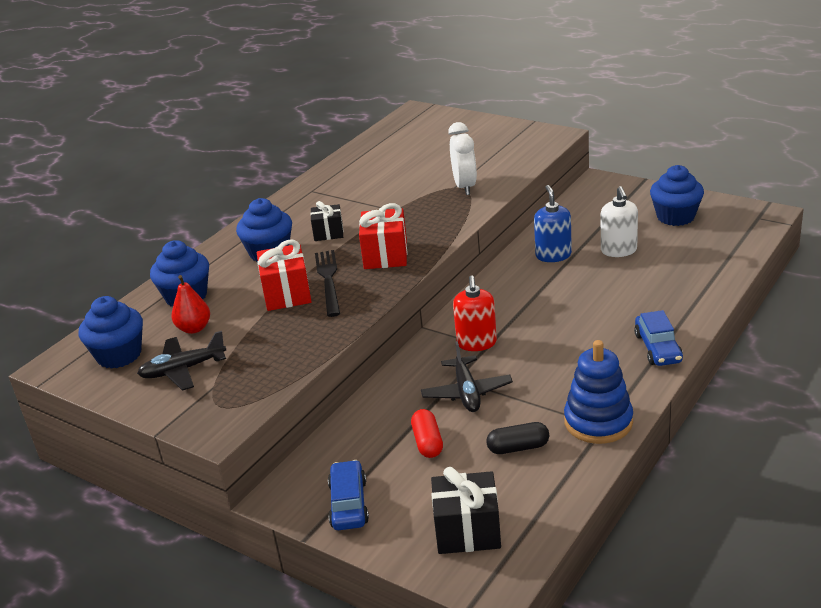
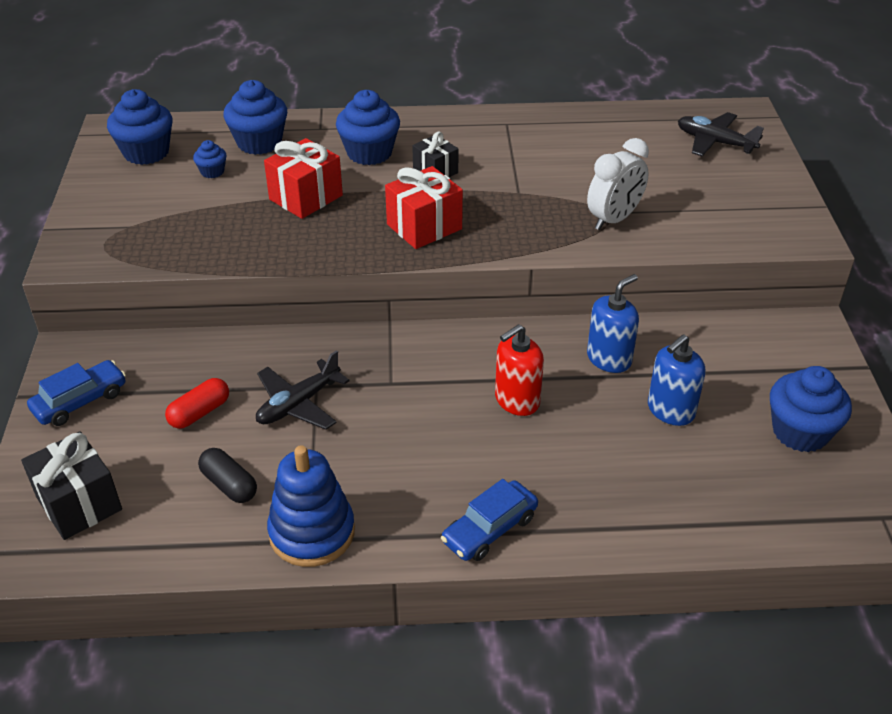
camera: 50 degrees right, 10 degrees up
black plane [137,331,226,391] -> black plane moved to [678,112,764,156]
red pear [172,275,210,334] -> blue cupcake [193,140,227,178]
black fork [315,250,340,317] -> none
red soap dispenser [453,275,497,351] -> red soap dispenser moved to [495,324,544,416]
white soap dispenser [601,186,638,257] -> blue soap dispenser [648,334,705,426]

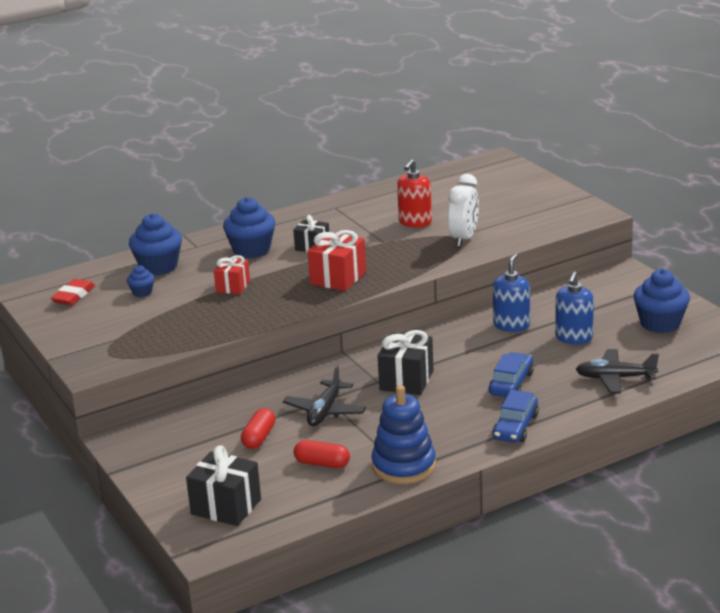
camera: 25 degrees left, 15 degrees down
blue car [27,360,126,426] -> blue car moved to [489,352,534,397]
blue cupcake [107,89,172,165] -> red eraser [51,279,95,305]
black capsule [198,448,257,503] -> red capsule [294,440,350,468]
red gift [264,138,343,219] -> red gift [214,255,250,294], size x0.64
red soap dispenser [495,324,544,416] -> red soap dispenser moved to [397,159,432,227]
black plane [678,112,764,156] -> black plane moved to [576,349,659,394]
none -> black gift [378,330,434,395]

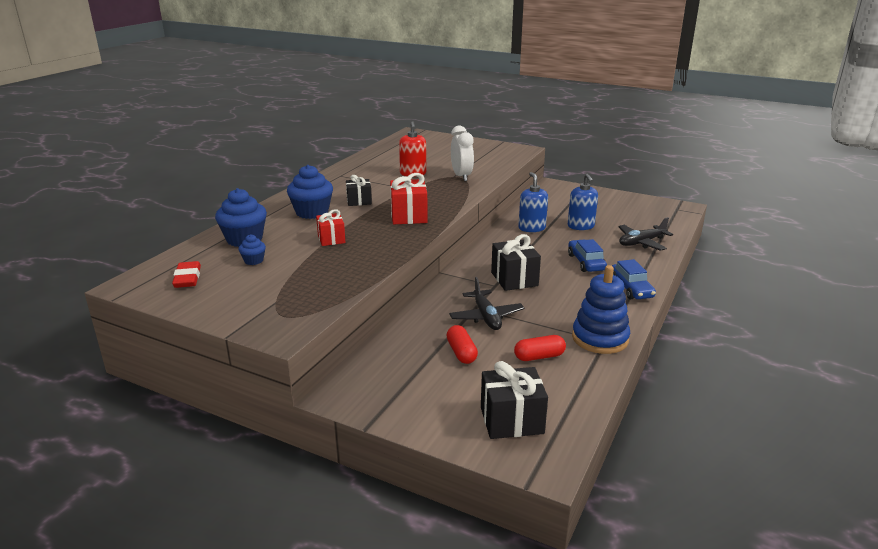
camera: 35 degrees left, 0 degrees up
blue cupcake [633,269,690,333] -> none

